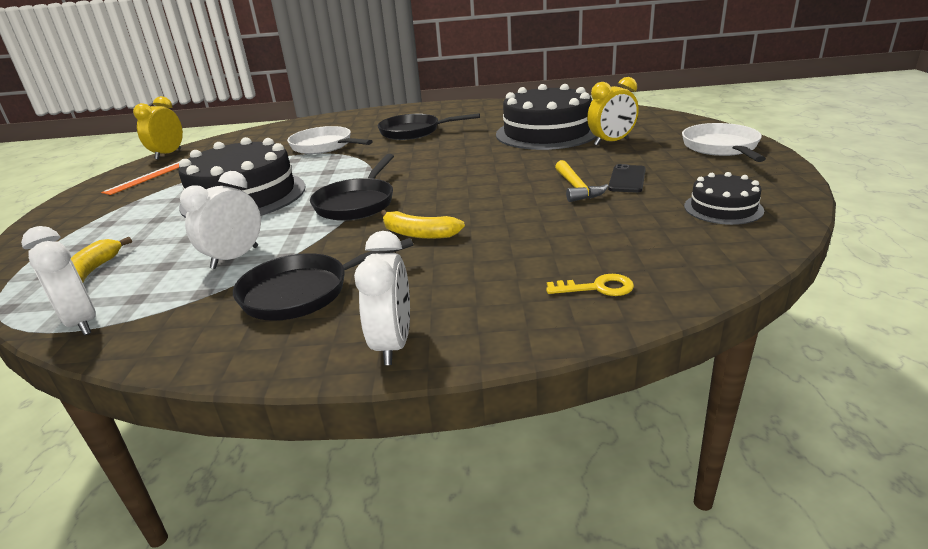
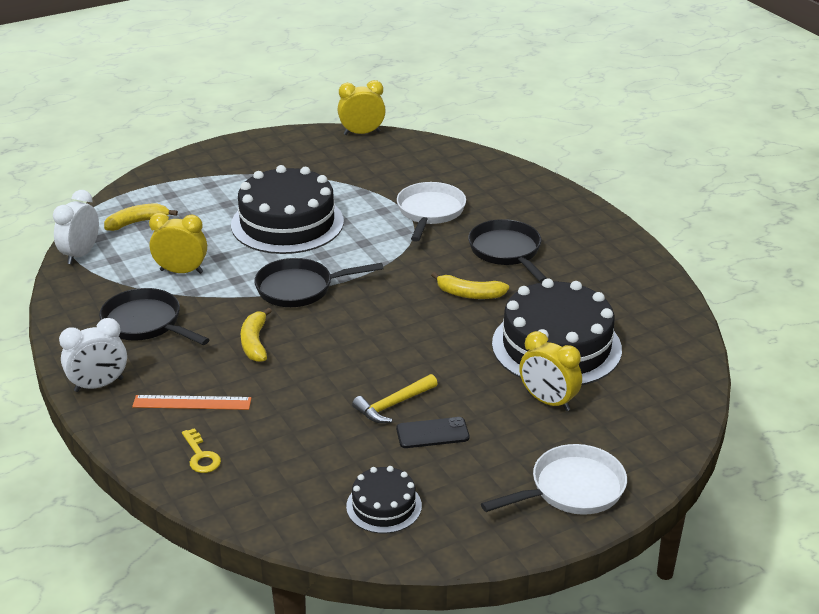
camera: 60 degrees right, 5 degrees up
orange ruler [101,161,180,195] -> orange ruler moved to [132,395,251,410]
white clock [180,171,261,269] -> yellow clock [149,213,207,274]
none -> yellow banana [431,272,509,299]

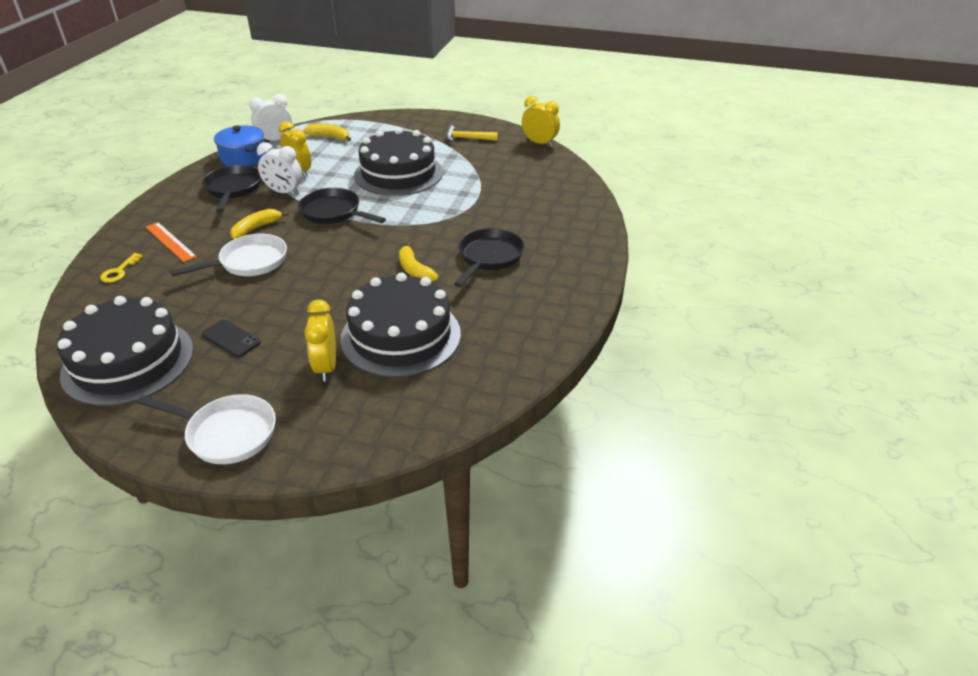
camera: 45 degrees right, 5 degrees up
white clock [59,318,127,392] -> white clock moved to [257,142,302,195]
black cake [346,466,422,533] -> black cake [57,296,194,406], size x2.00
yellow hammer [352,374,438,423] -> yellow hammer moved to [446,125,498,142]
white pan [397,182,466,242] -> white pan moved to [170,234,287,276]
none -> blue pot [214,125,266,166]

